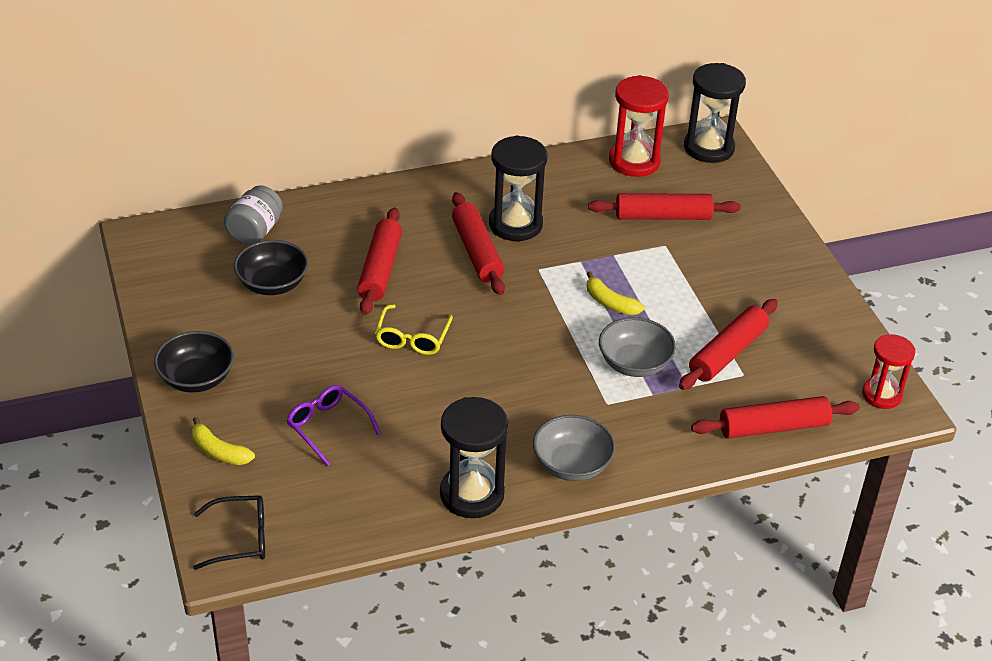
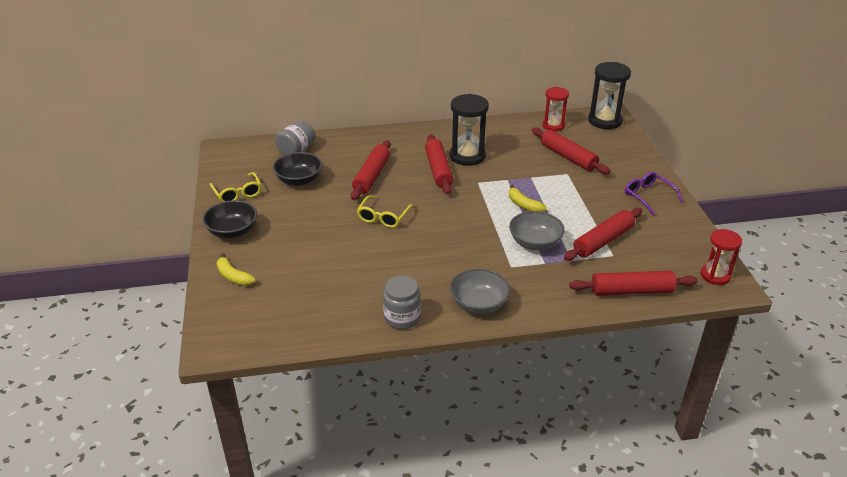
camera: 10 degrees right, 5 degrees down
black glasses [193,495,265,570] -> none
purple glasses [286,385,381,466] -> purple glasses moved to [625,172,683,216]
black hourglass [440,397,508,518] -> grey jar [383,276,421,329]
red rolling pin [588,193,741,220] -> red rolling pin turned 45 degrees clockwise [532,128,610,174]
red hourglass [609,75,669,177] -> red hourglass [542,87,569,131], size x0.66
none -> yellow glasses [210,172,262,202]

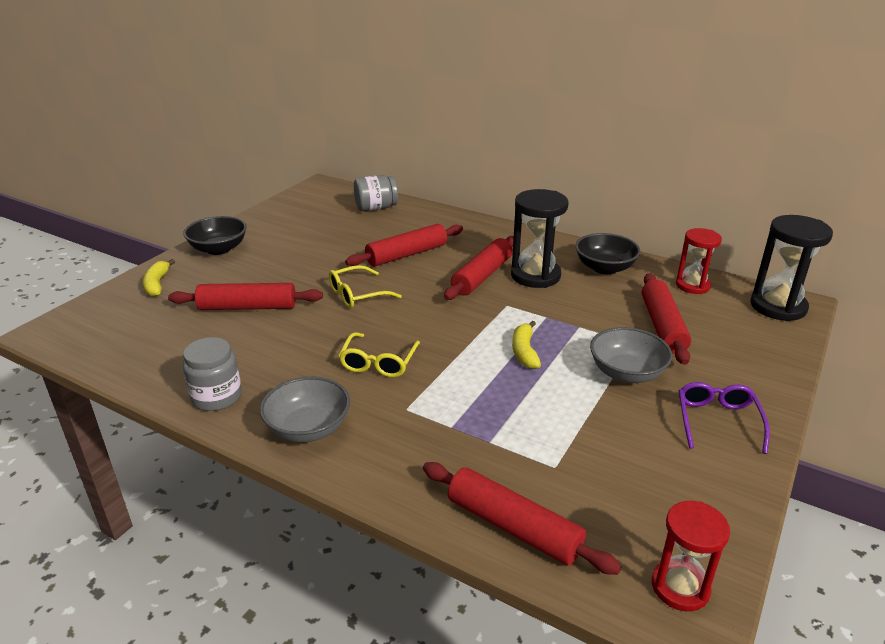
camera: 40 degrees right, 5 degrees down
yellow glasses [210,172,262,202] -> yellow glasses moved to [339,332,420,377]
black bowl [273,152,322,186] -> black bowl moved to [575,233,641,274]
grey bowl [509,211,565,250] -> grey bowl moved to [590,327,672,383]
red rolling pin [564,208,643,261] -> red rolling pin moved to [168,283,323,310]

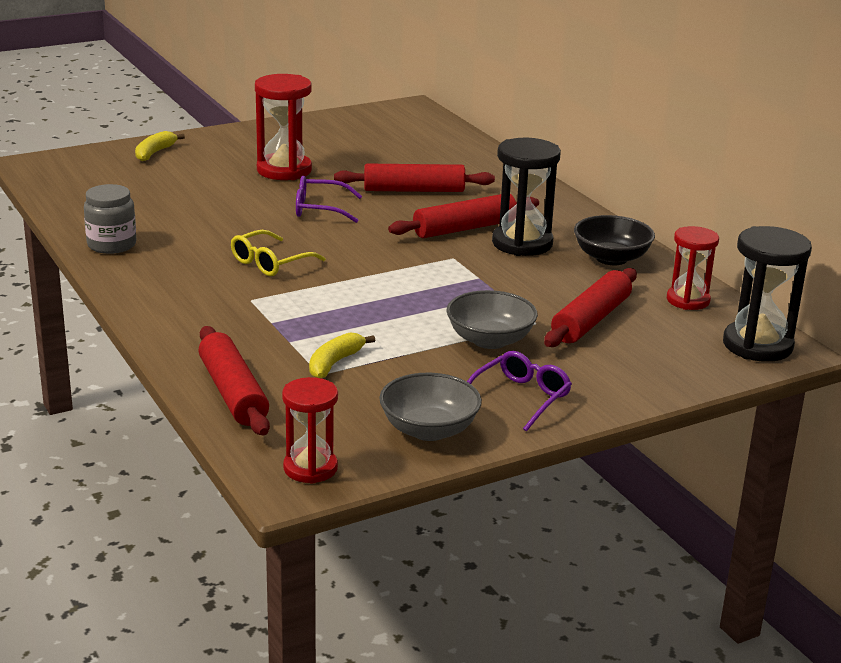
camera: 30 degrees right, 5 degrees down
red rolling pin [168,283,323,310] -> none
black bowl [183,216,247,255] -> none
grey bowl [260,377,350,442] -> grey bowl moved to [379,373,482,441]
yellow glasses [329,265,402,308] -> purple glasses [296,176,362,223]
grey jar [354,175,398,211] -> none
yellow banana [512,321,541,369] -> yellow banana moved to [309,332,375,378]
none -> red hourglass [255,74,312,180]

